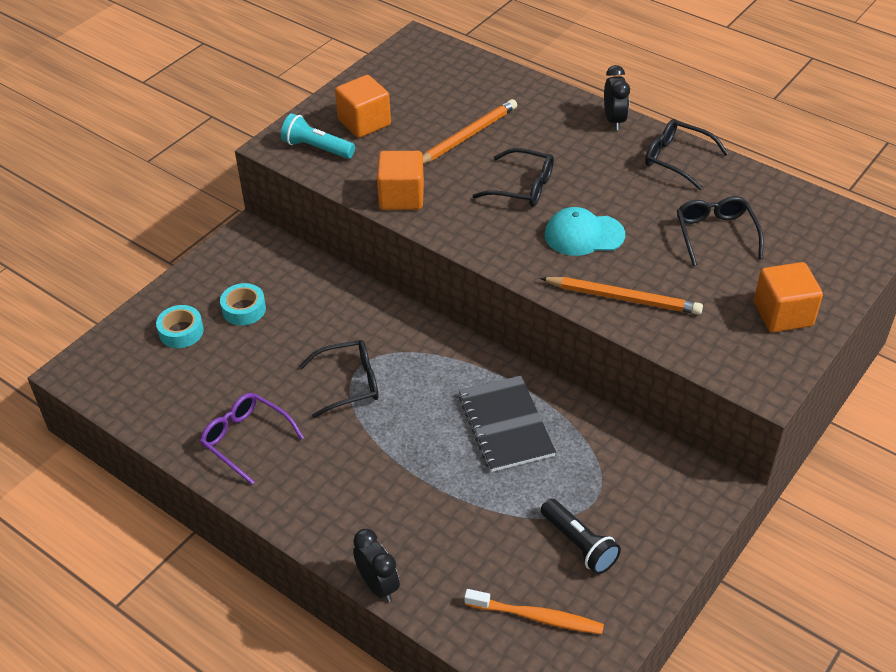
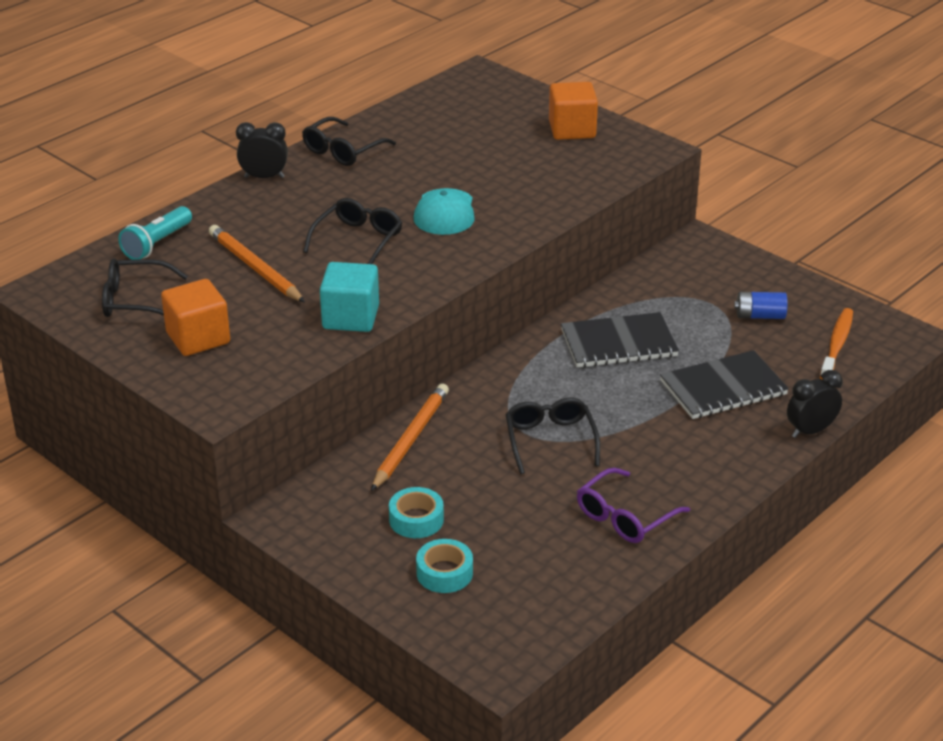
camera: 85 degrees left, 10 degrees down
turquoise flashlight [281,113,355,159] -> turquoise flashlight moved to [118,206,192,260]
orange cube [377,151,424,210] -> turquoise cube [320,262,379,332]
orange pencil [540,277,703,315] -> orange pencil moved to [371,383,449,491]
black flashlight [541,498,621,574] -> blue battery [734,292,787,319]
black glasses [677,196,764,266] -> black glasses moved to [102,258,188,317]
none -> black notebook [660,350,789,419]

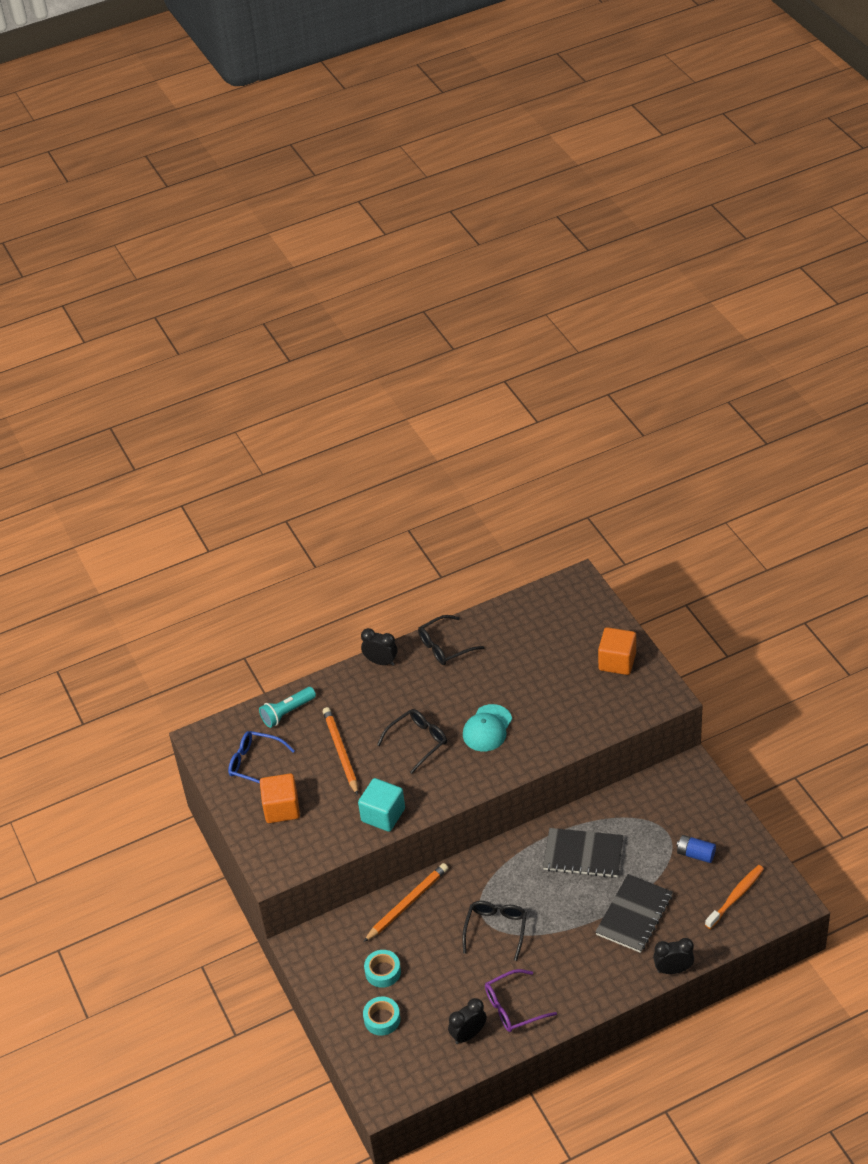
camera: 25 degrees right, 10 degrees up
black glasses [102,258,188,317] -> blue glasses [228,731,295,784]
black notebook [660,350,789,419] -> black notebook turned 60 degrees counterclockwise [595,874,673,953]
none -> black clock [448,998,487,1044]

